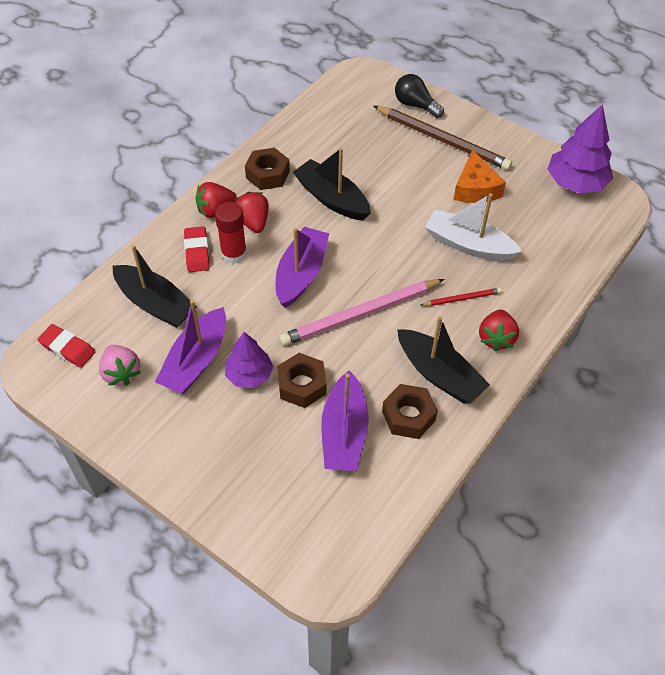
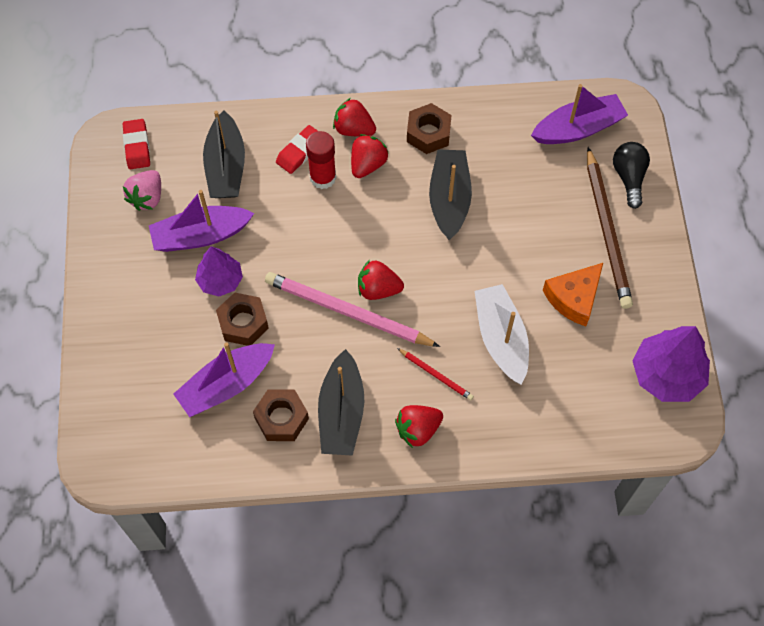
camera: 50 degrees right, 10 degrees up
purple boat [276,227,329,308] -> purple boat moved to [531,84,628,144]
none -> red strawberry [358,260,404,300]

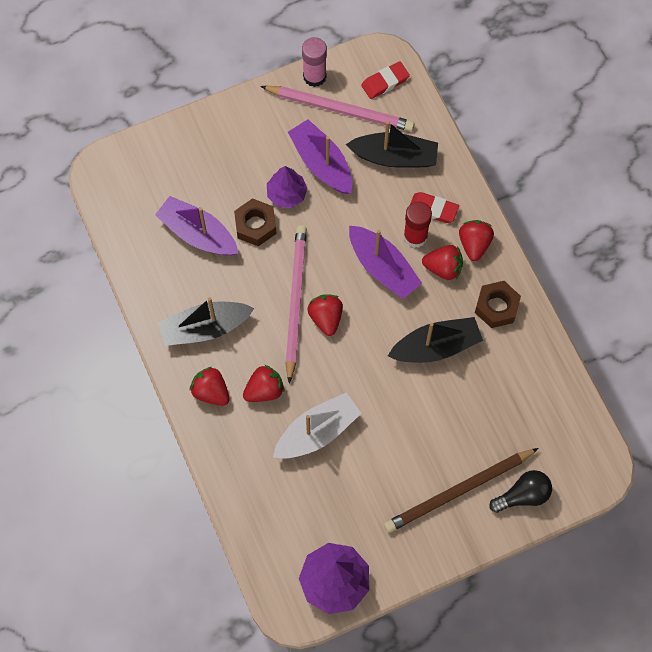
camera: 70 degrees right, 5 degrees up
pink strawberry [123,170,161,211] -> pink pencil [260,86,415,131]
black boat [203,110,245,198] -> black boat turned 150 degrees counterclockwise [346,121,438,168]
brown nut [253,390,309,441] -> none
red pencil [397,348,474,401] -> red strawberry [243,365,284,402]
purple boat [531,84,628,144] -> purple boat moved to [349,226,422,299]
orange cheese [543,263,603,326] -> none
none -> pink glue stick [302,37,327,87]

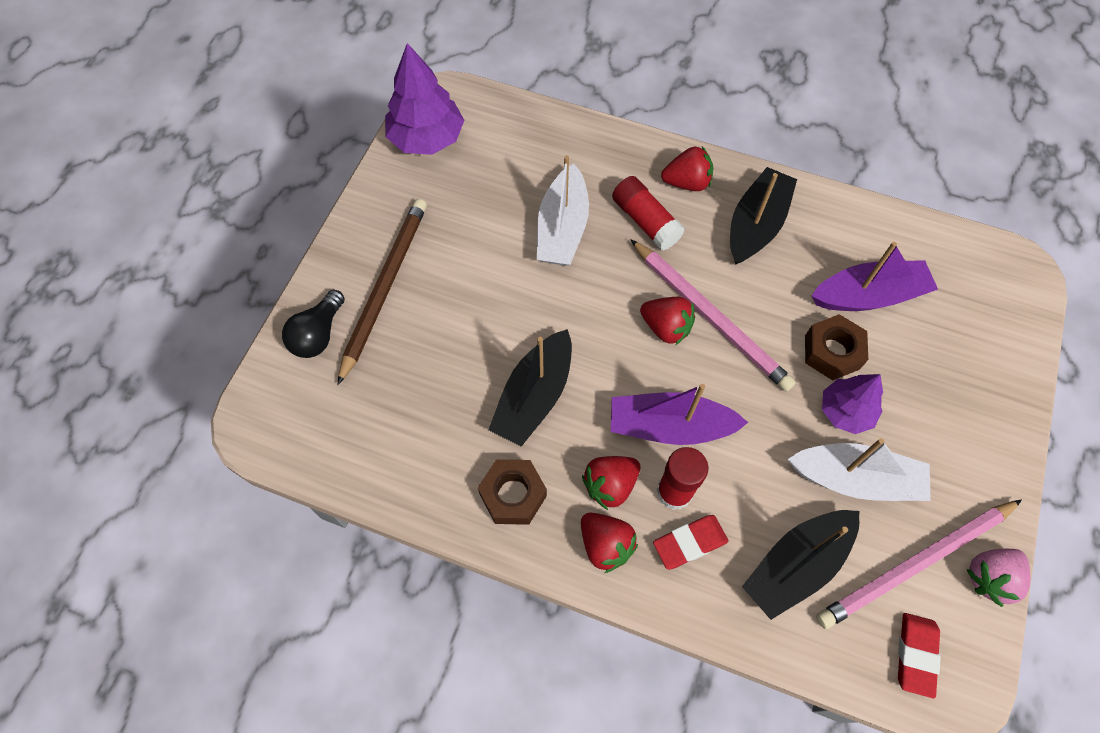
camera: 135 degrees right, 5 degrees down
red strawberry [243,365,284,402] -> red glue stick [612,176,685,251]
purple boat [288,119,352,194] -> white boat [787,438,931,501]
pink glue stick [302,37,327,87] -> pink strawberry [966,549,1030,607]

